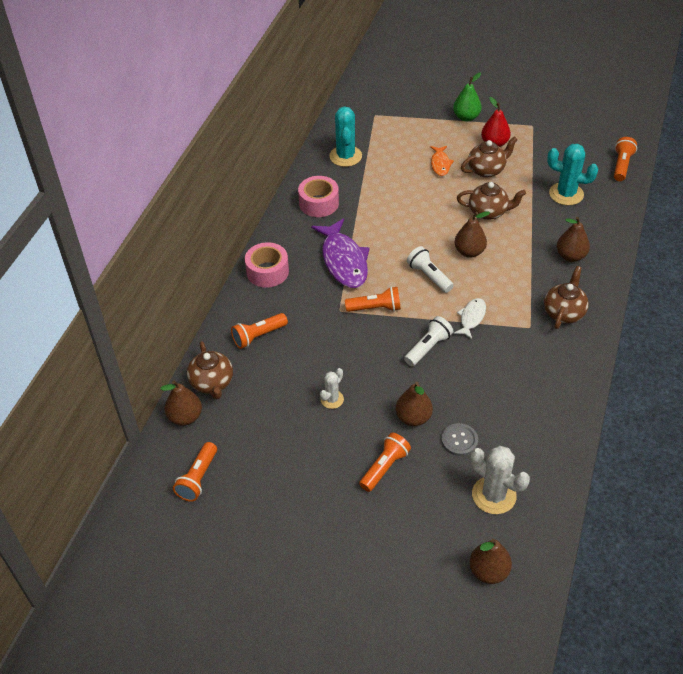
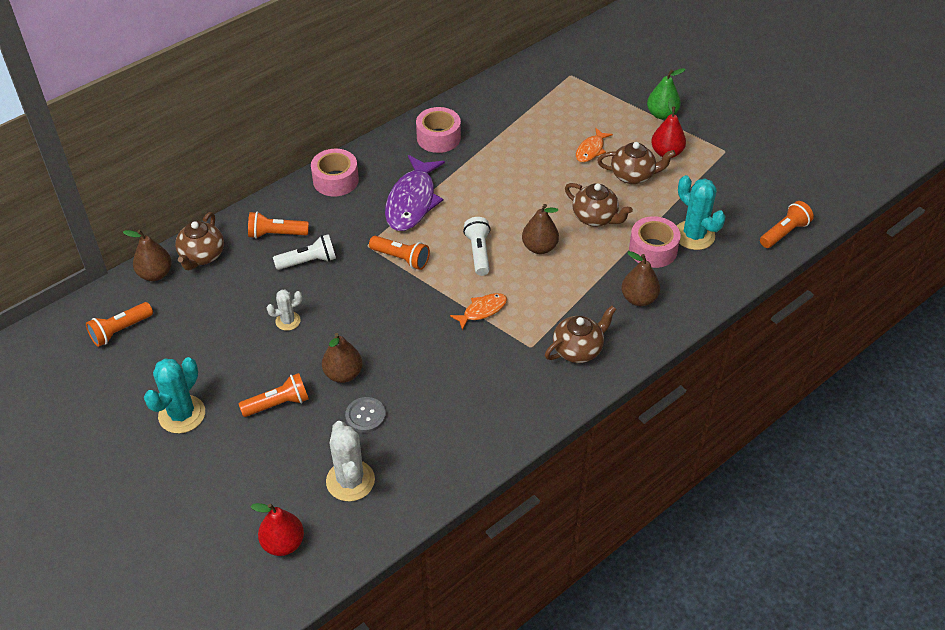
camera: 30 degrees right, 0 degrees up
turquoise cactus [329,106,362,167] -> turquoise cactus moved to [144,357,205,433]
white flashlight [404,316,453,366] -> white flashlight moved to [273,234,336,270]
white fish [454,298,486,339] -> orange fish [450,293,507,330]
brown pear [470,538,512,584] -> red pear [250,503,304,556]
none -> pink tape [629,216,681,268]

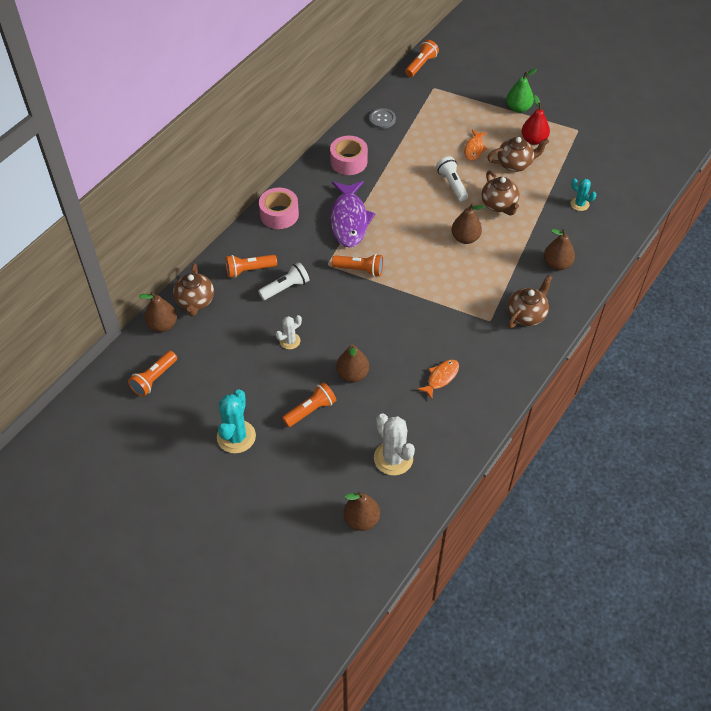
camera: 15 degrees left, 5 degrees up
red pear [250,503,304,556] -> brown pear [343,491,380,531]
grey button [345,397,386,433] -> grey button moved to [369,108,396,129]
orange fish [450,293,507,330] -> orange fish moved to [417,360,459,399]
white flashlight [463,217,491,276] -> white flashlight moved to [436,156,468,201]
brown teapot [565,183,633,227] -> brown teapot turned 45 degrees clockwise [481,170,520,215]
pink tape [629,216,681,268] -> none
turquoise cactus [677,175,726,250] -> turquoise cactus [571,178,596,211], size x0.57
orange flashlight [760,201,814,248] -> orange flashlight moved to [405,40,439,77]

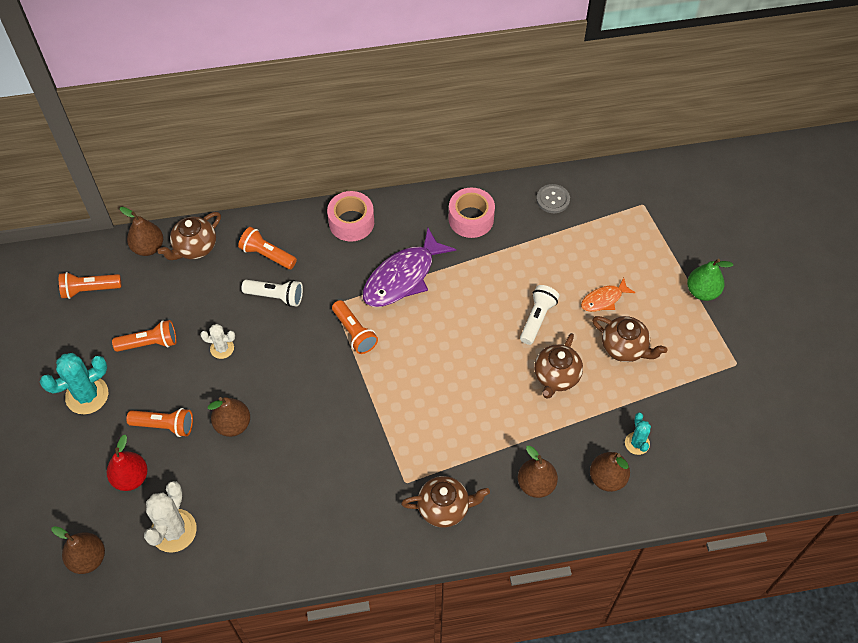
camera: 45 degrees right, 5 degrees up
orange flashlight [405,40,439,77] -> orange flashlight moved to [112,320,176,352]
orange fish [417,360,459,399] -> none
brown pear [452,203,485,244] -> brown pear moved to [590,452,630,492]
red pear [522,95,550,145] -> red pear moved to [107,435,148,491]

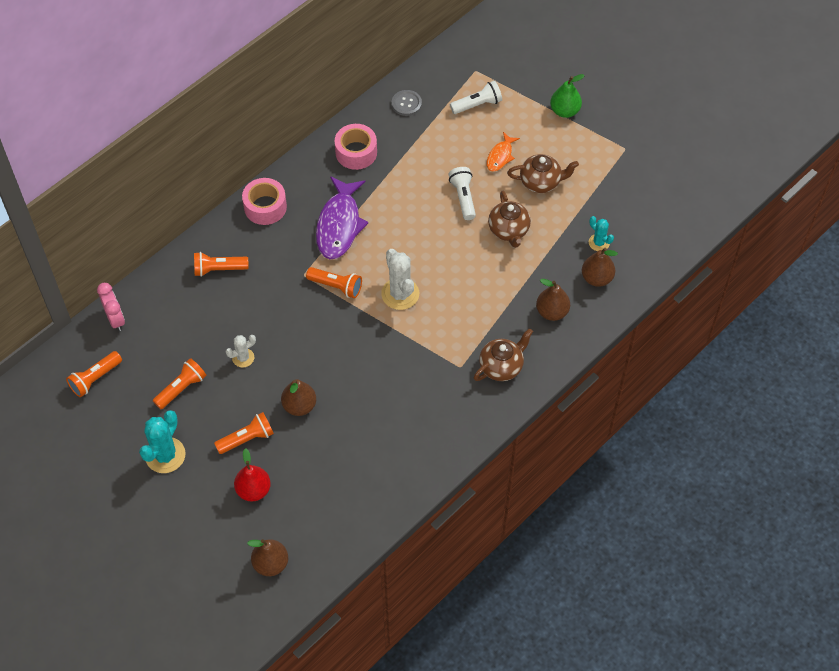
camera: 35 degrees left, 0 degrees up
brown pear [120,207,163,256] -> pink clock [97,283,125,331]
white cactus [144,481,197,553] -> white cactus moved to [381,249,419,310]
brown teapot [158,212,221,260] -> none
white flashlight [241,280,303,307] -> white flashlight moved to [450,81,502,114]

